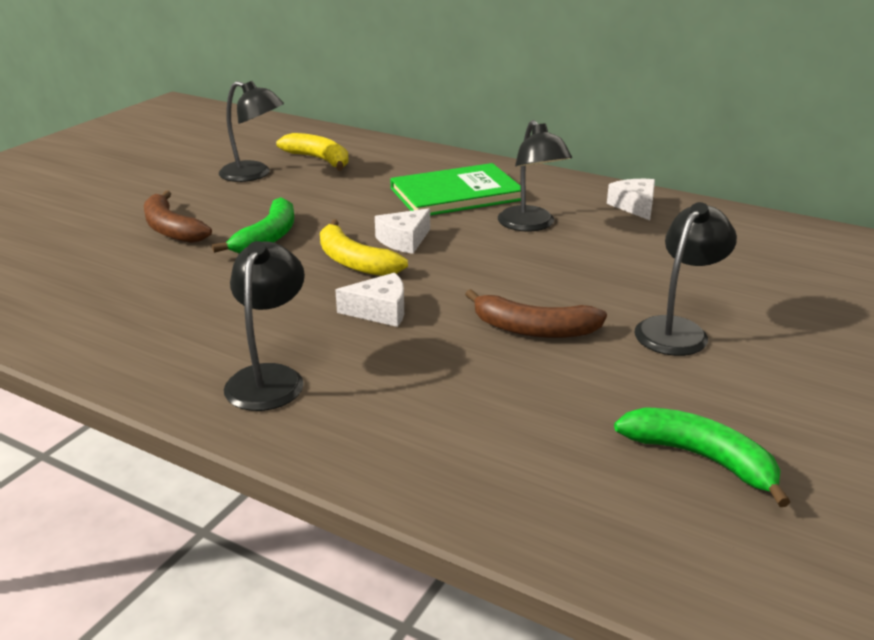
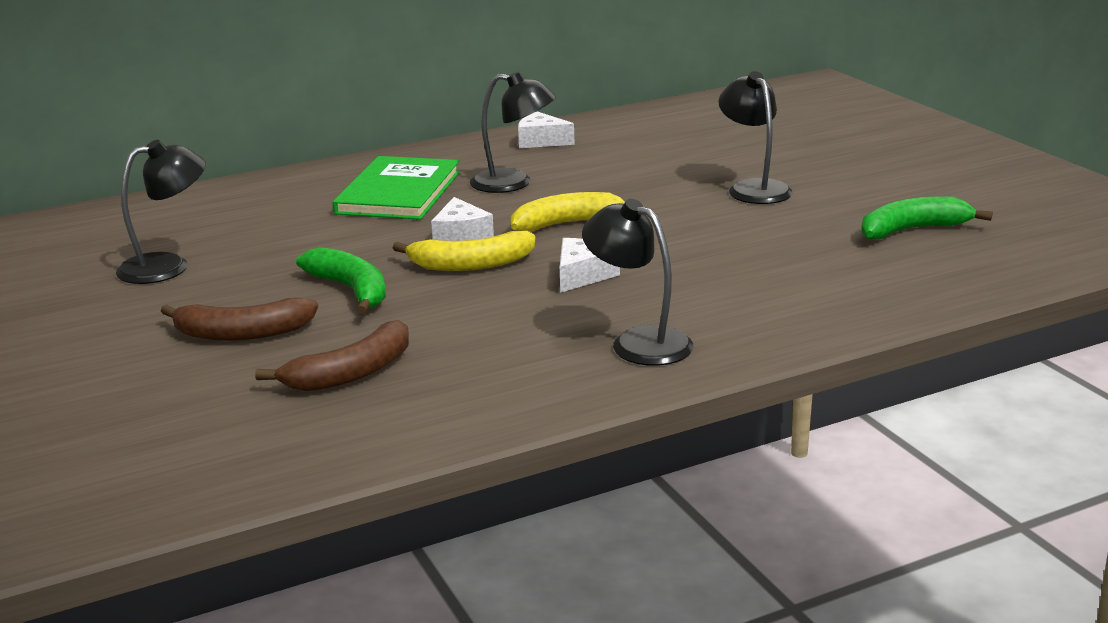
camera: 55 degrees left, 5 degrees down
yellow banana [276,133,349,171] -> yellow banana moved to [511,192,625,232]
brown banana [465,289,607,338] -> brown banana moved to [255,320,409,391]

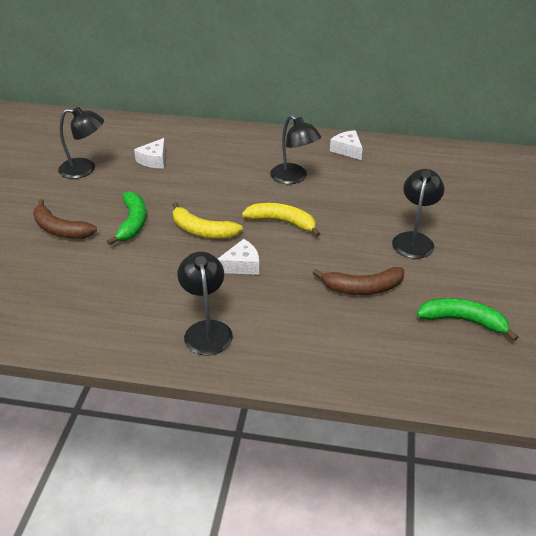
camera: 35 degrees right, 15 degrees up
brown banana [255,320,409,391] -> brown banana moved to [313,267,404,295]
green book [333,156,460,220] -> none
white cheese [431,197,494,241] -> white cheese moved to [134,138,166,168]

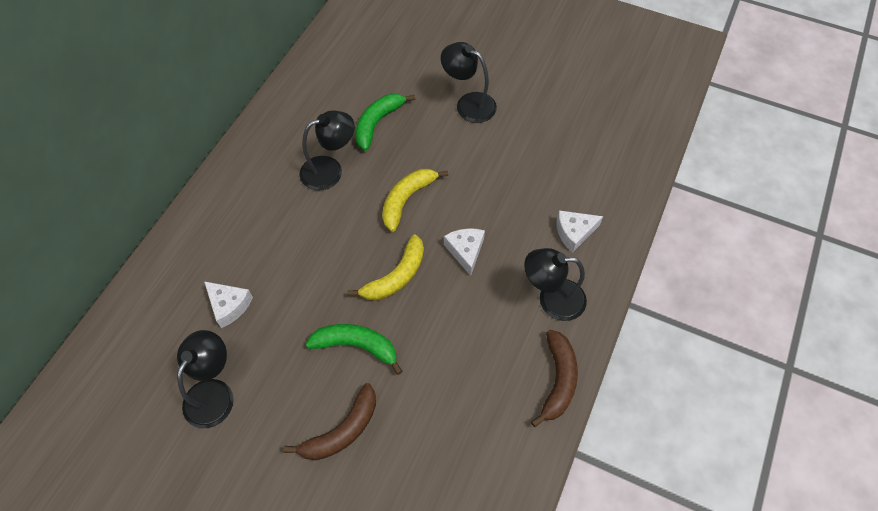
camera: 75 degrees left, 20 degrees up
brown banana [313,267,404,295] -> brown banana moved to [531,330,578,427]
white cheese [330,130,363,160] -> white cheese moved to [556,210,603,253]
green banana [417,298,519,341] -> green banana moved to [355,94,415,151]

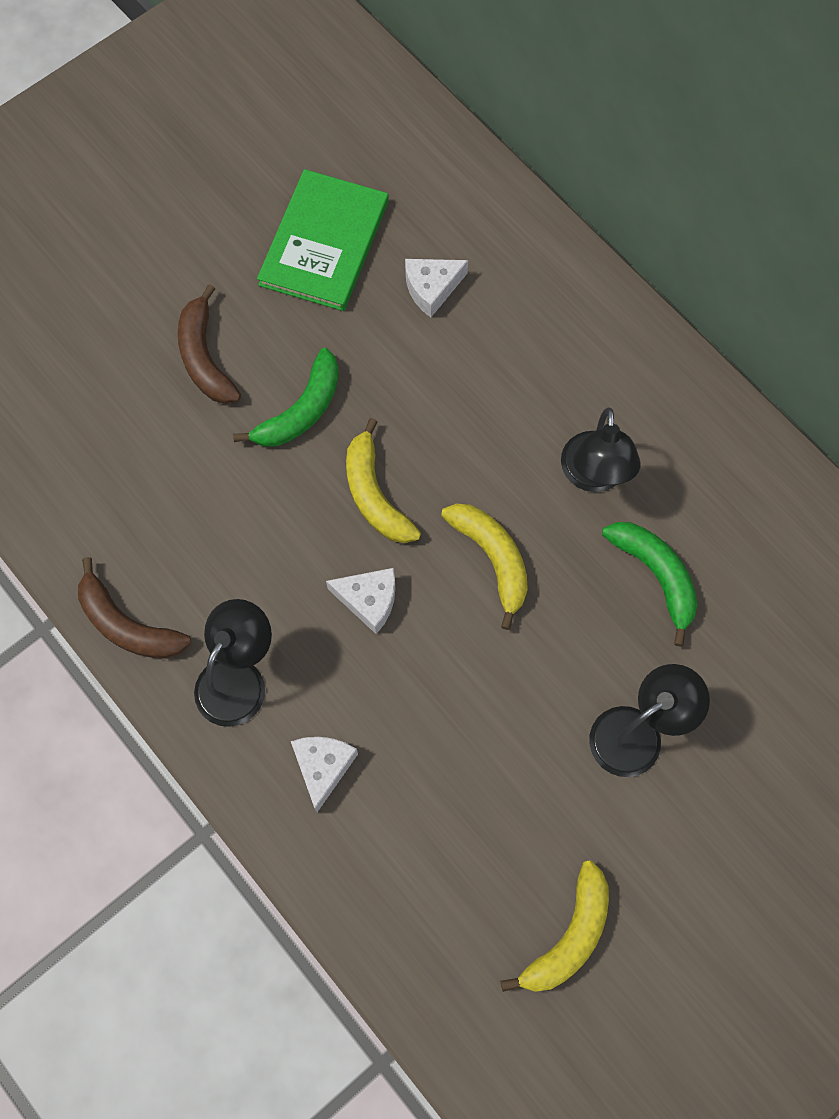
camera: 115 degrees right, 10 degrees up
black lamp [177,330,233,428] -> green book [257,169,389,311]
none -> yellow banana [501,860,609,992]

